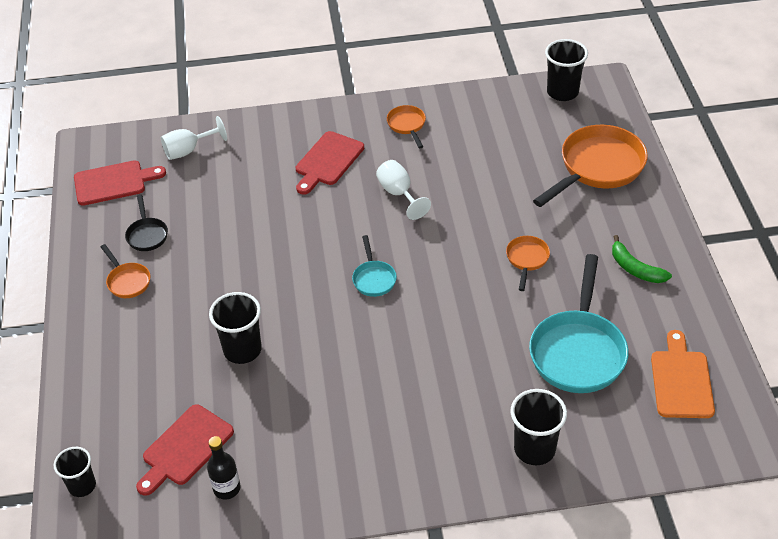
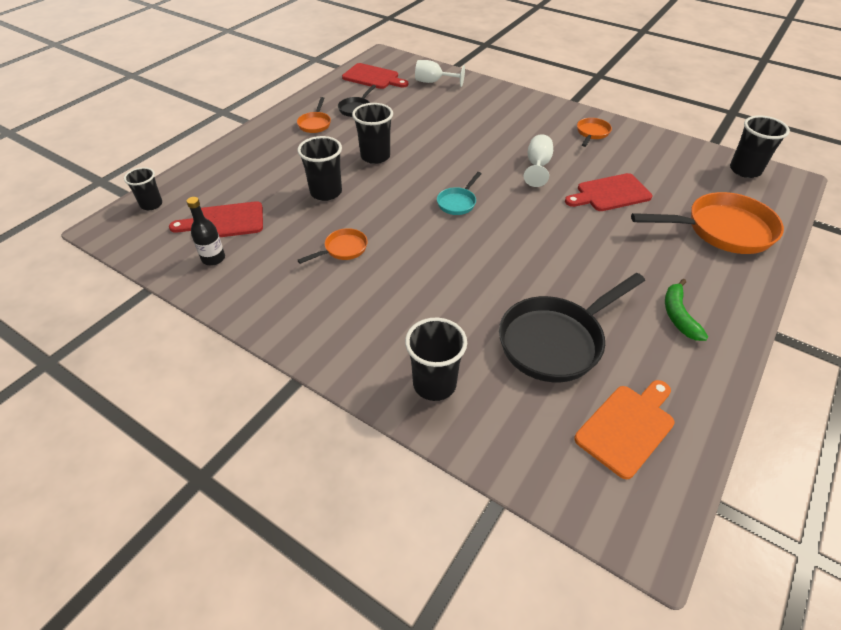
camera: 40 degrees right, 0 degrees up
red cutting board [296,131,364,195] -> red cutting board moved to [565,173,652,211]
orange pan [506,236,550,291] -> orange pan moved to [298,228,368,264]
turquoise pan [529,254,628,393] -> black pan [499,273,645,382]
none -> black cup [352,103,393,164]

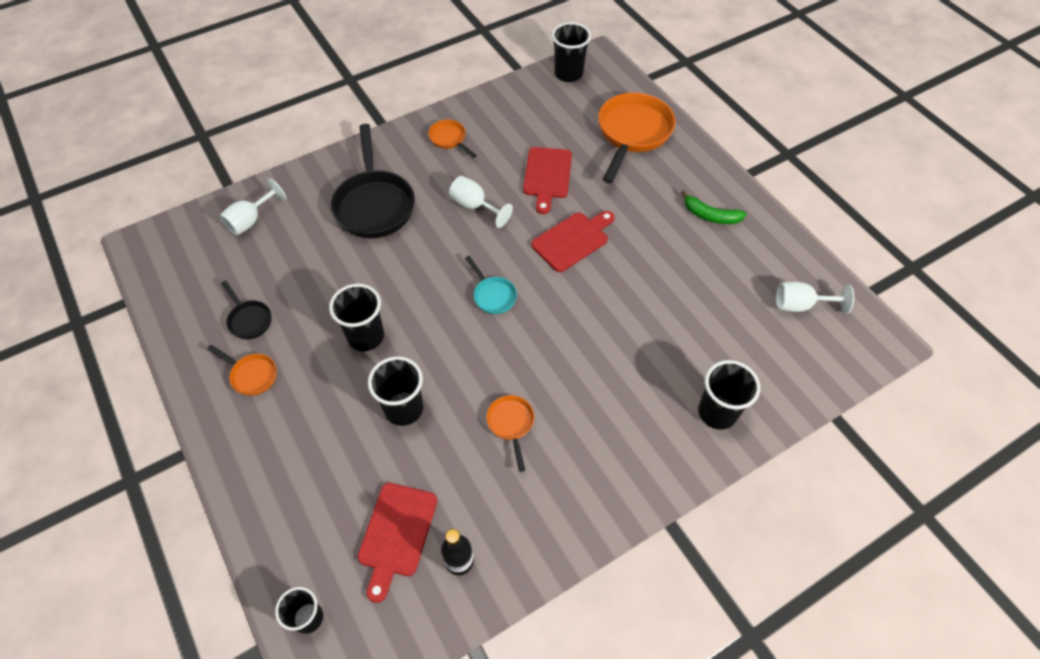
camera: 65 degrees left, 10 degrees up
red cutting board [342,63,408,89] -> red cutting board moved to [531,211,615,272]
black pan [499,273,645,382] -> black pan moved to [331,124,415,238]
orange cutting board [574,380,675,479] -> white goblet [776,282,854,314]

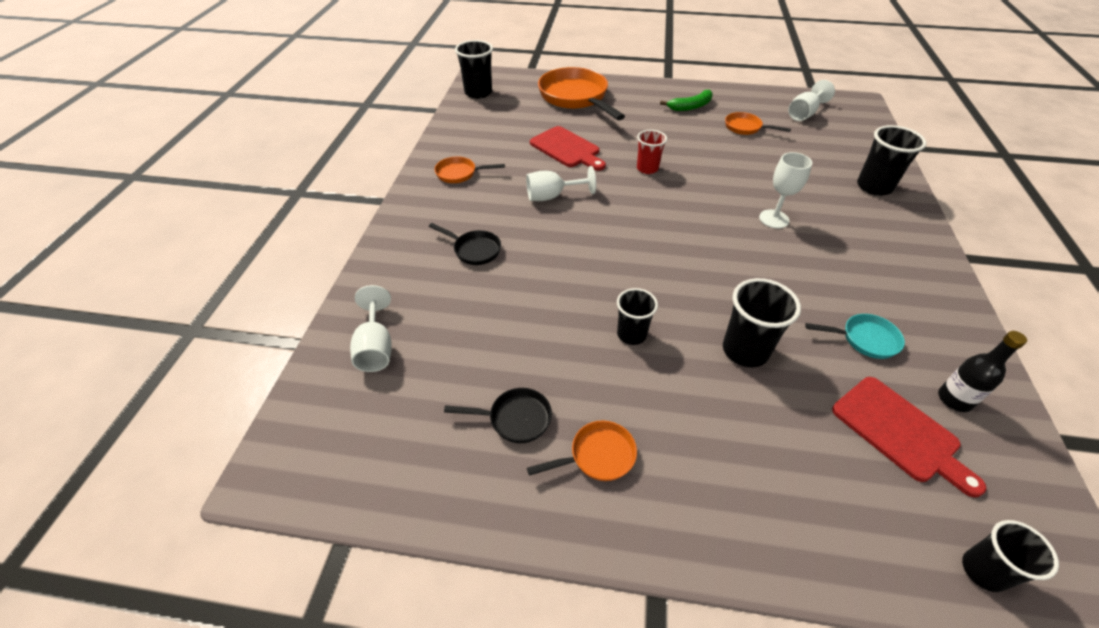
camera: 50 degrees left, 10 degrees down
black cup [329,284,384,352] -> black cup [617,288,658,345], size x0.66
black pan [331,124,415,238] -> black pan [429,223,501,265], size x0.48
turquoise pan [465,256,517,314] -> turquoise pan moved to [805,314,905,359]
orange pan [486,395,534,472] -> orange pan moved to [725,112,791,135]
red cutting board [531,211,615,272] -> red cup [637,130,667,174]
none -> white goblet [759,152,812,229]

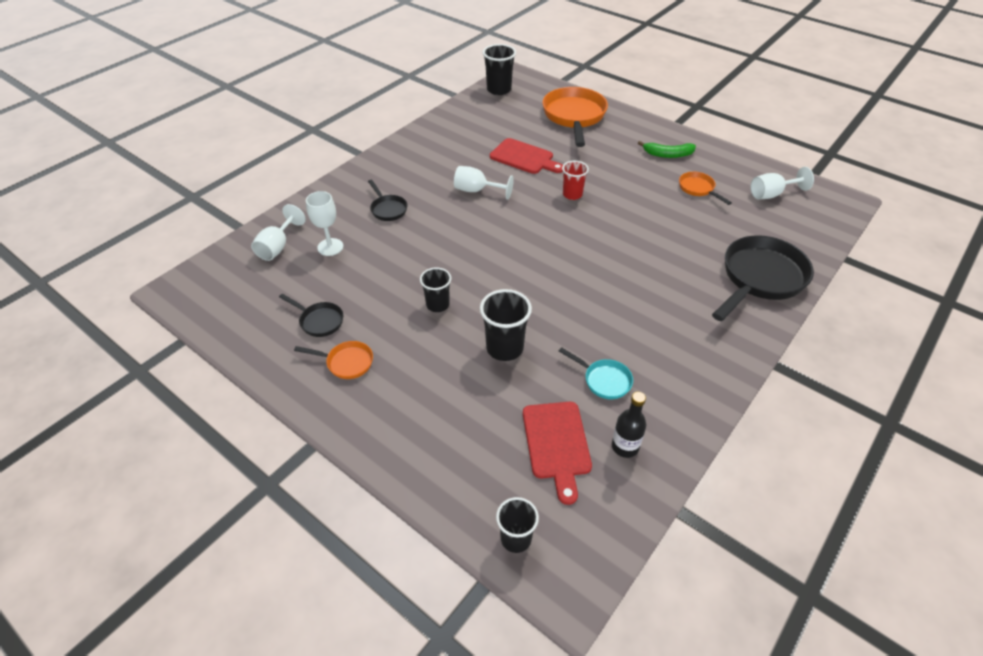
camera: 30 degrees right, 0 degrees up
orange pan [434,157,505,183] -> none
red cutting board [530,126,606,171] -> red cutting board turned 45 degrees counterclockwise [490,138,563,174]
white goblet [759,152,812,229] -> white goblet moved to [306,191,343,256]
black cup [857,125,926,196] -> black pan [712,235,814,321]

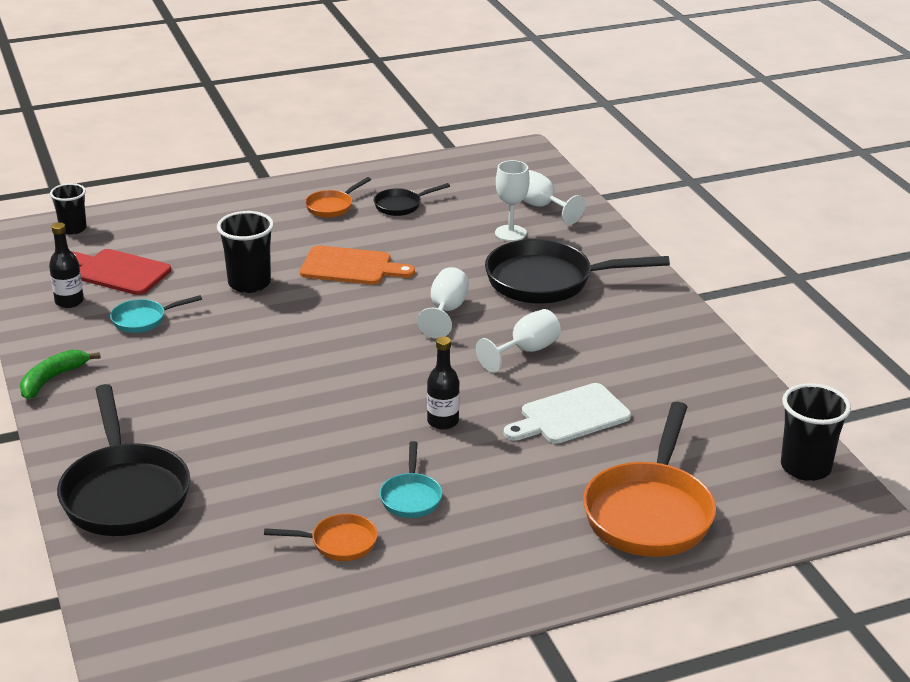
camera: 120 degrees right, 15 degrees down
black pan [368,180,407,221] -> black pan [485,239,670,304], size x2.07
black cup [420,268,451,312] -> orange cutting board [300,245,415,285]
red cutting board [490,138,563,174] -> white cutting board [504,383,631,444]
orange pan [542,87,608,147] -> orange pan turned 75 degrees clockwise [583,402,716,557]
red cup [562,161,589,200] -> black bottle [427,336,460,430]
green banana [638,141,696,158] -> green banana moved to [20,350,100,399]
white goblet [751,167,814,200] -> white goblet moved to [417,267,469,339]
none -> turquoise pan [380,441,443,518]

